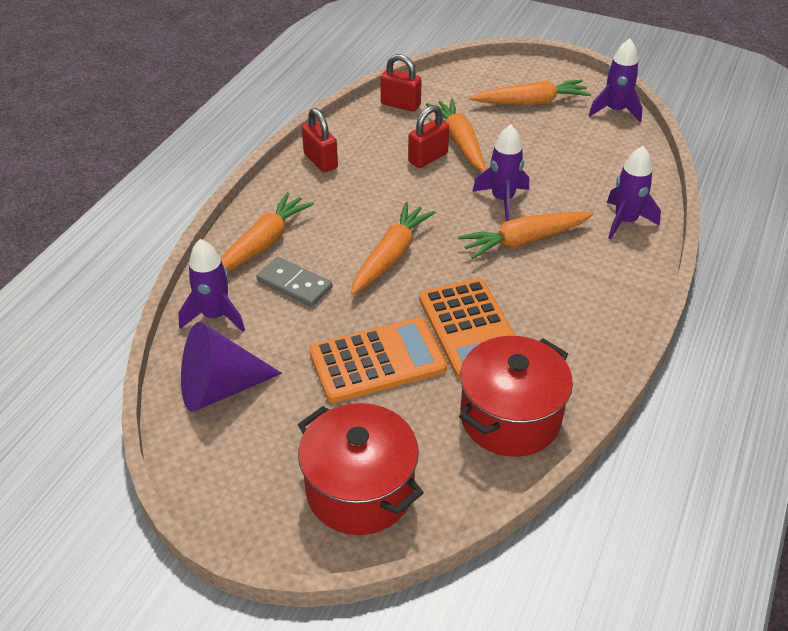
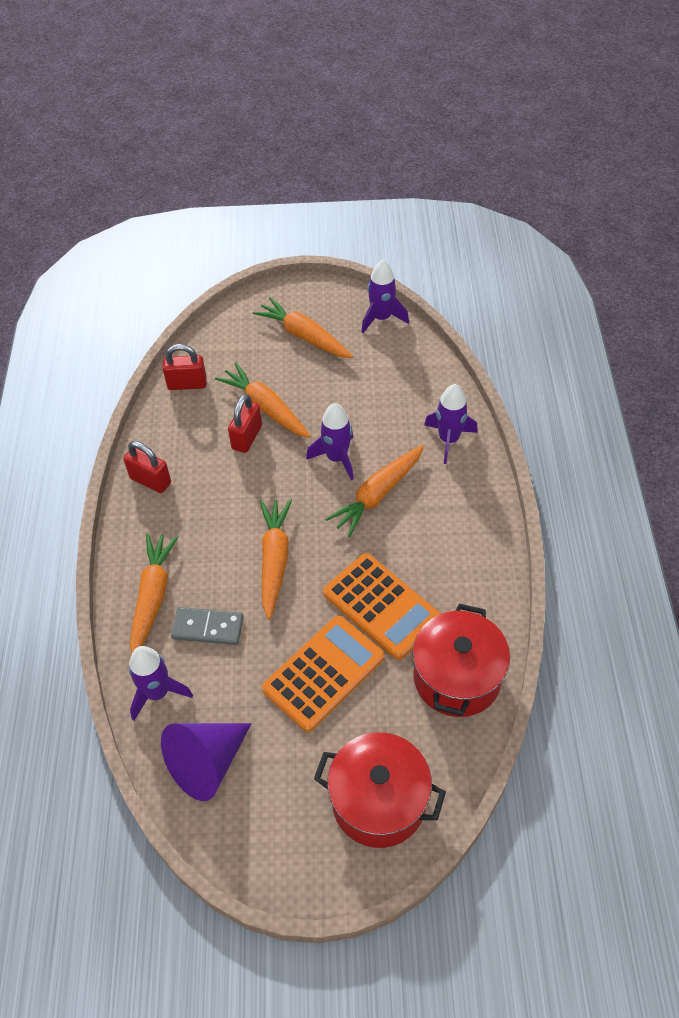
camera: 25 degrees left, 10 degrees up
orange carrot [470,80,591,105] -> orange carrot turned 105 degrees counterclockwise [253,297,353,358]

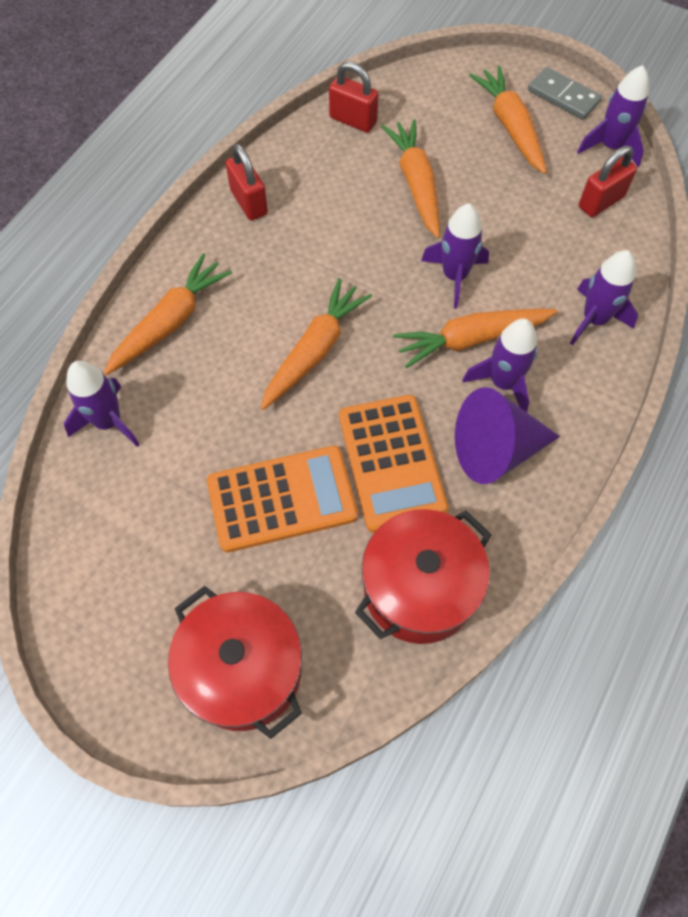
camera: 30 degrees right, 10 degrees up
purple cone [161,723,252,801] -> purple cone moved to [455,387,560,484]
grey domino [171,607,244,645] -> grey domino moved to [528,67,602,120]
red padlock [228,394,262,453] -> red padlock moved to [579,146,637,217]
none -> purple rocket [463,319,538,412]

